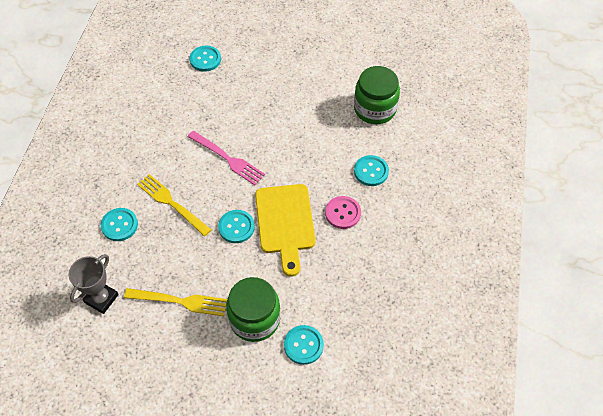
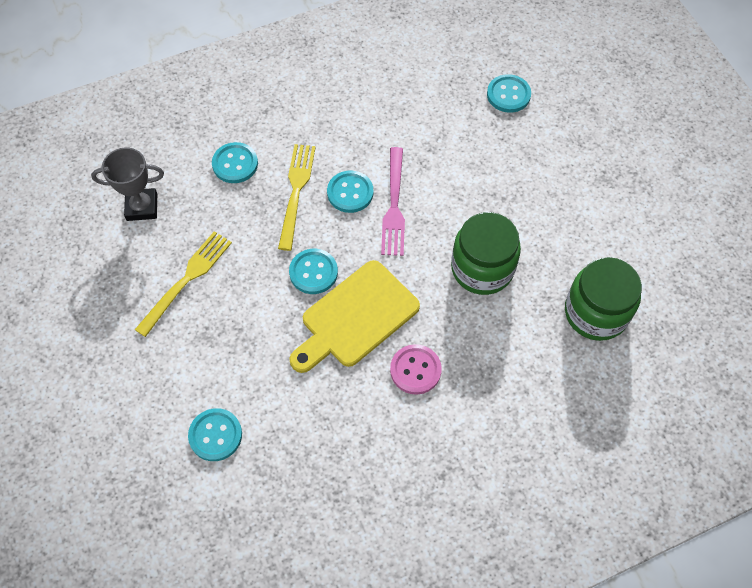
camera: 55 degrees right, 5 degrees up
yellow fork [124,288,227,316] -> yellow fork turned 120 degrees counterclockwise [135,231,232,337]
green jar [226,277,281,342] -> green jar moved to [451,212,521,295]
turquoise button [354,155,389,186] -> turquoise button moved to [327,171,373,213]

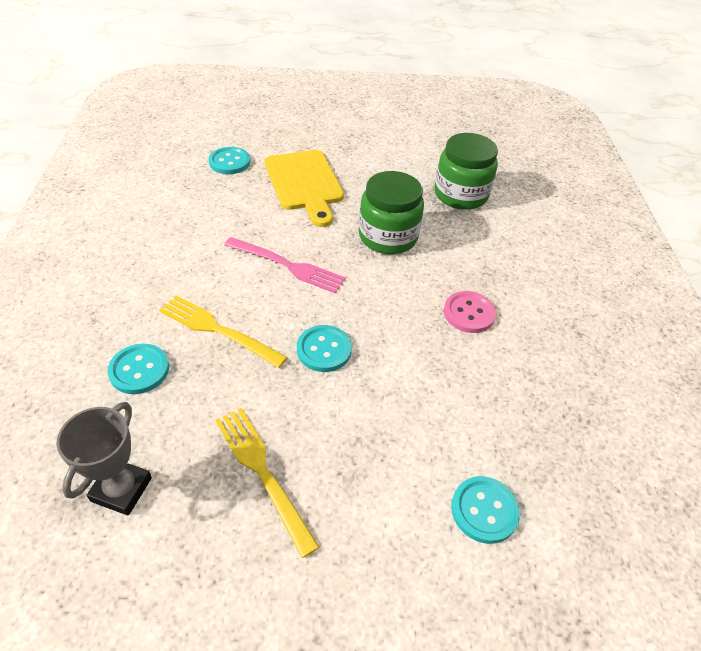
camera: 70 degrees left, 15 degrees down
yellow cutting board [289,260,420,373] -> yellow cutting board moved to [264,150,344,227]
turquoise button [327,171,373,213] -> none

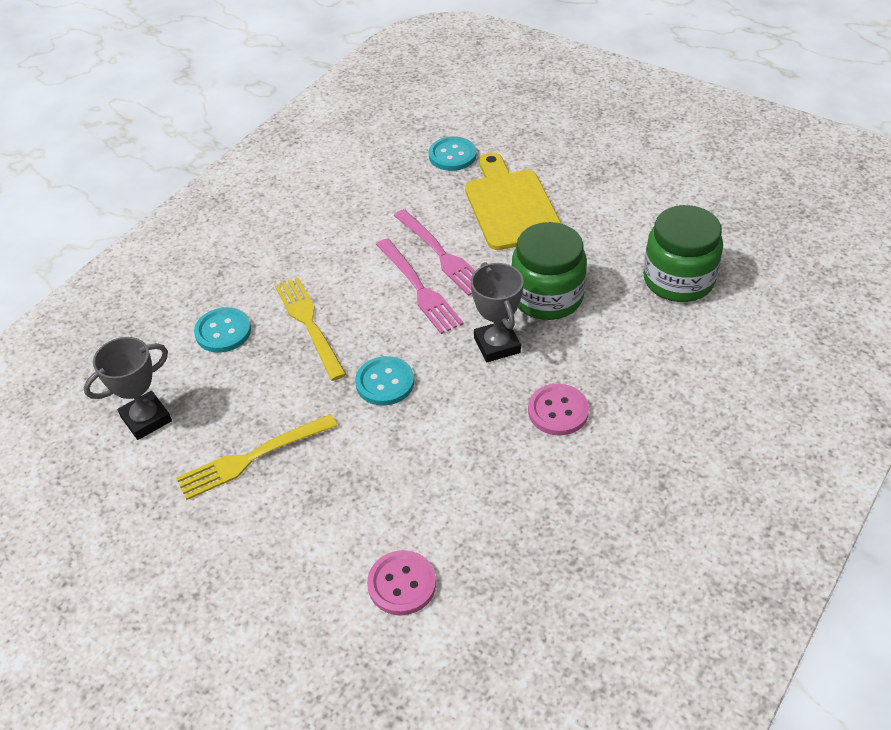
camera: 40 degrees right, 0 degrees up
yellow fork [215,408,319,558] -> yellow fork turned 120 degrees counterclockwise [176,414,337,500]
yellow cutting board [264,150,344,227] -> yellow cutting board turned 150 degrees clockwise [465,152,562,250]
turquoise button [451,476,520,544] -> pink button [367,550,436,616]
none -> pink fork [394,209,475,296]
none -> grey trophy [471,262,524,362]

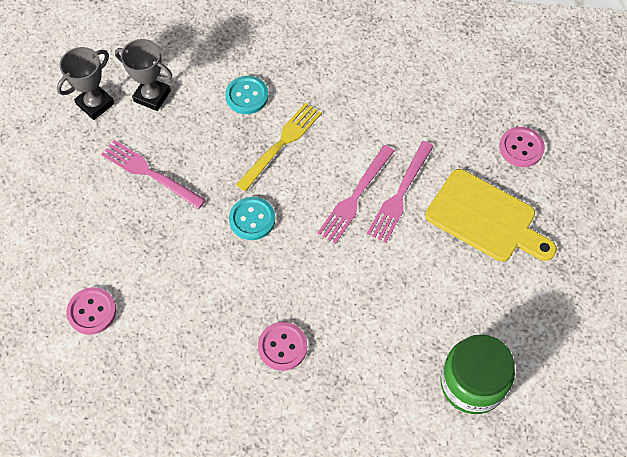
camera: 60 degrees right, 15 degrees up
yellow fork [176,414,337,500] -> pink fork [101,140,206,209]
turquoise button [429,137,476,171] -> pink button [499,127,545,167]
yellow cutting board [465,152,562,250] -> yellow cutting board turned 75 degrees clockwise [426,169,557,262]
grey trophy [471,262,524,362] -> grey trophy moved to [57,47,115,120]
green jar [512,222,587,320] -> none

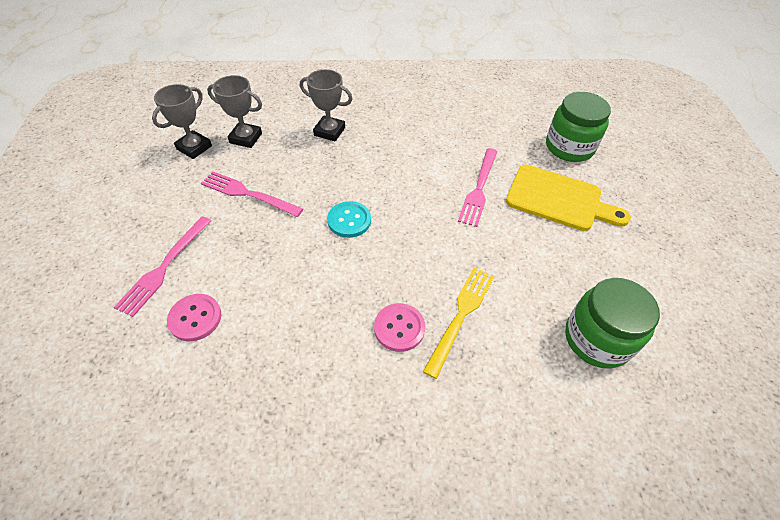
camera: 10 degrees left, 10 degrees down
turquoise button [225,76,268,114] -> grey trophy [300,69,352,141]
yellow fork [236,103,322,191] -> yellow fork moved to [423,267,494,379]
pink fork [317,145,394,244] -> pink fork moved to [114,216,211,317]
pink button [499,127,545,167] -> green jar [546,92,611,162]

